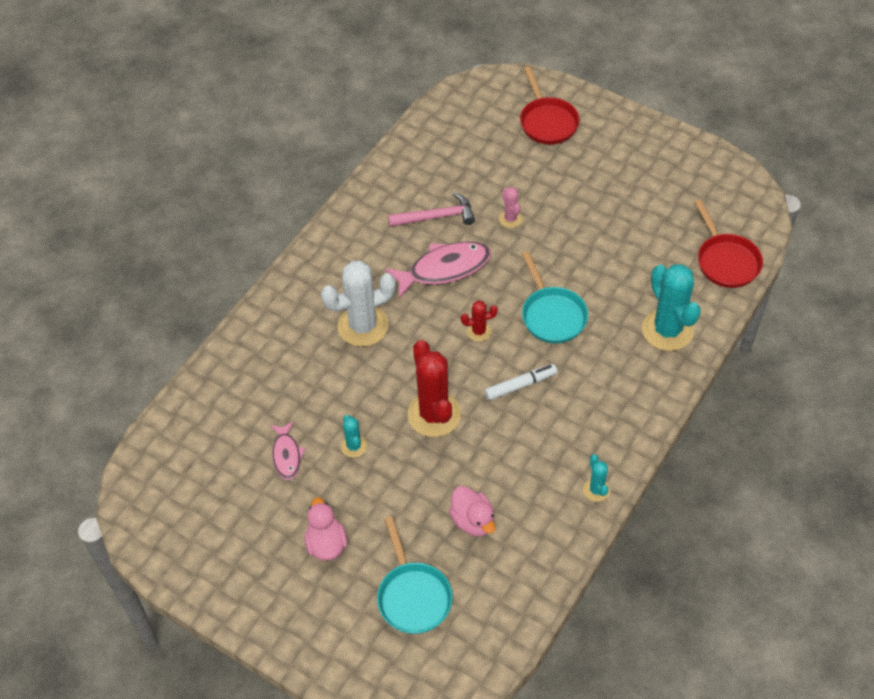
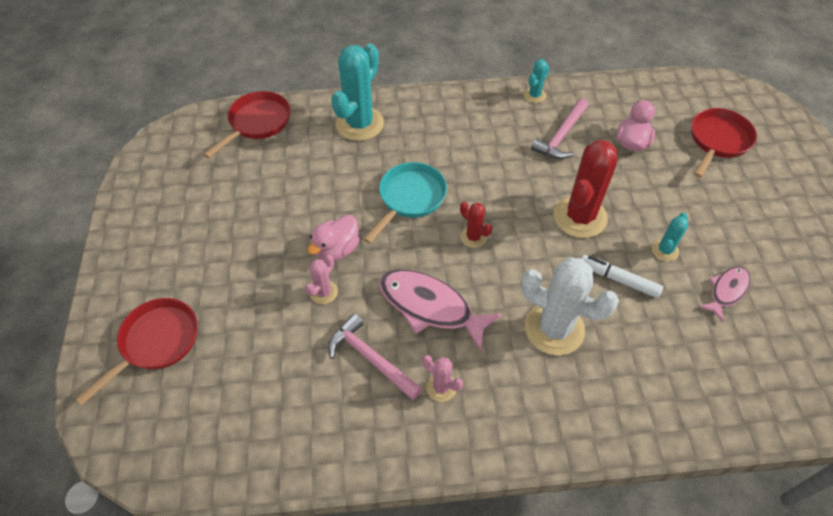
camera: 130 degrees left, 0 degrees up
pink duck [304,497,347,561] -> pink duck moved to [307,215,360,262]
turquoise pan [377,517,453,634] -> red pan [691,108,757,178]
white marker [485,364,557,400] -> white marker moved to [582,255,663,298]
none -> pink cactus [423,355,463,402]
none -> pink hammer [531,98,589,159]

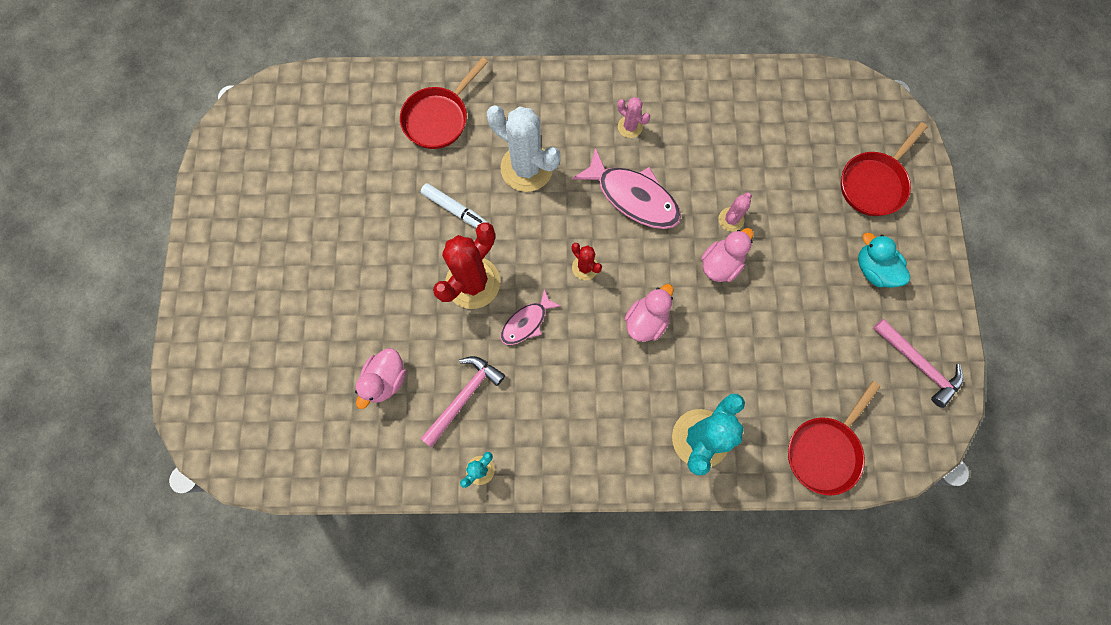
camera: 175 degrees left, 20 degrees up
pink hammer [328,314,423,400] -> pink hammer moved to [873,319,963,408]
turquoise pan [363,162,447,244] -> pink duck [624,284,674,342]
turquoise cactus [652,213,688,261] -> none
red pan [691,108,757,178] -> red pan moved to [400,57,488,149]
pink fish [699,266,751,322] -> pink fish moved to [500,289,561,345]
none -> turquoise duck [858,232,910,288]

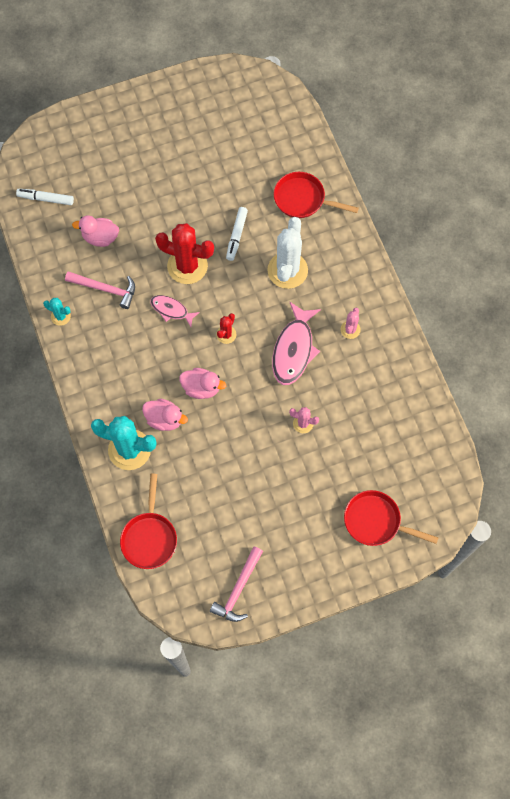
camera: 70 degrees right, 5 degrees down
pink duck [701,228,753,282] -> pink duck moved to [142,399,188,431]
red pan [788,381,880,496] -> red pan turned 105 degrees counterclockwise [120,474,177,569]
turquoise duck [858,232,910,288] -> none
none -> white marker [16,189,74,205]

